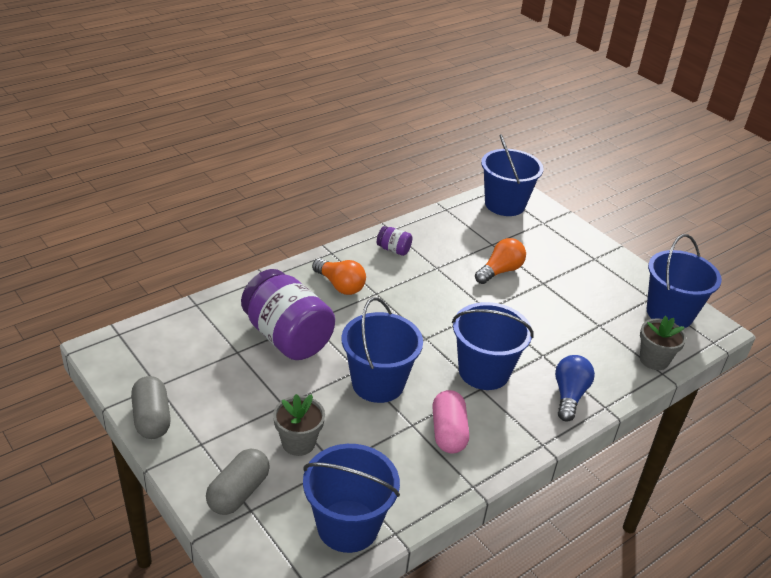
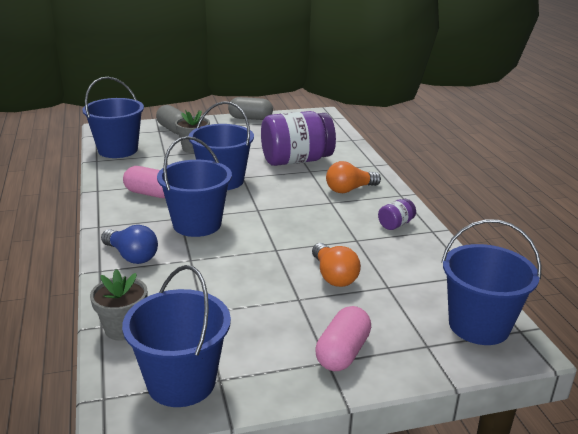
camera: 115 degrees right, 10 degrees down
none -> pink capsule [315,306,371,371]

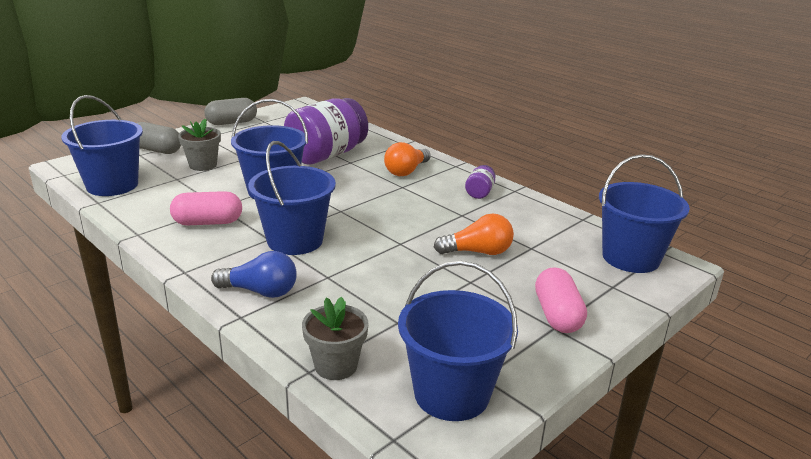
camera: 30 degrees left, 0 degrees up
orange light bulb [312,243,361,287] -> orange light bulb turned 45 degrees counterclockwise [434,214,514,255]

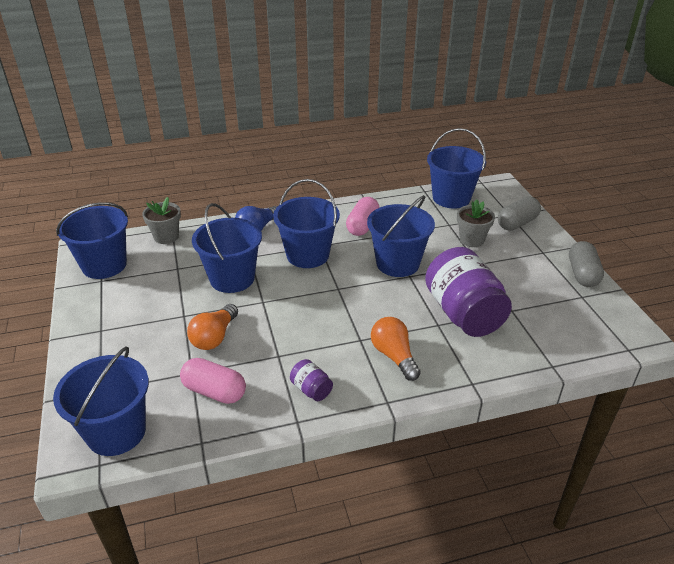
camera: 120 degrees right, 10 degrees up
pink capsule [535,267,587,333] -> pink capsule moved to [180,358,246,404]
none -> blue bucket [192,203,262,293]

